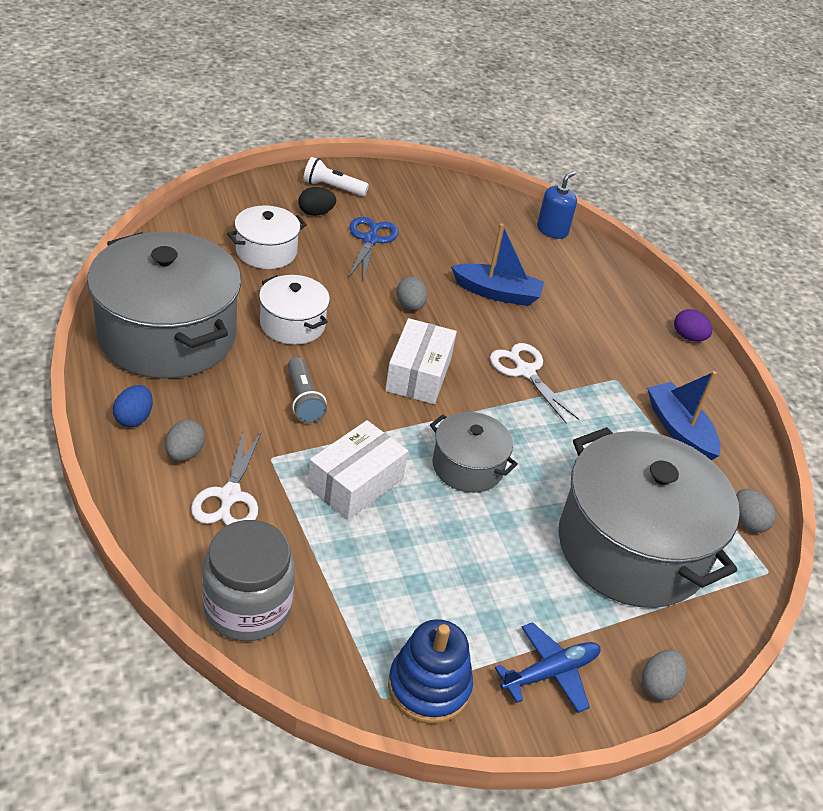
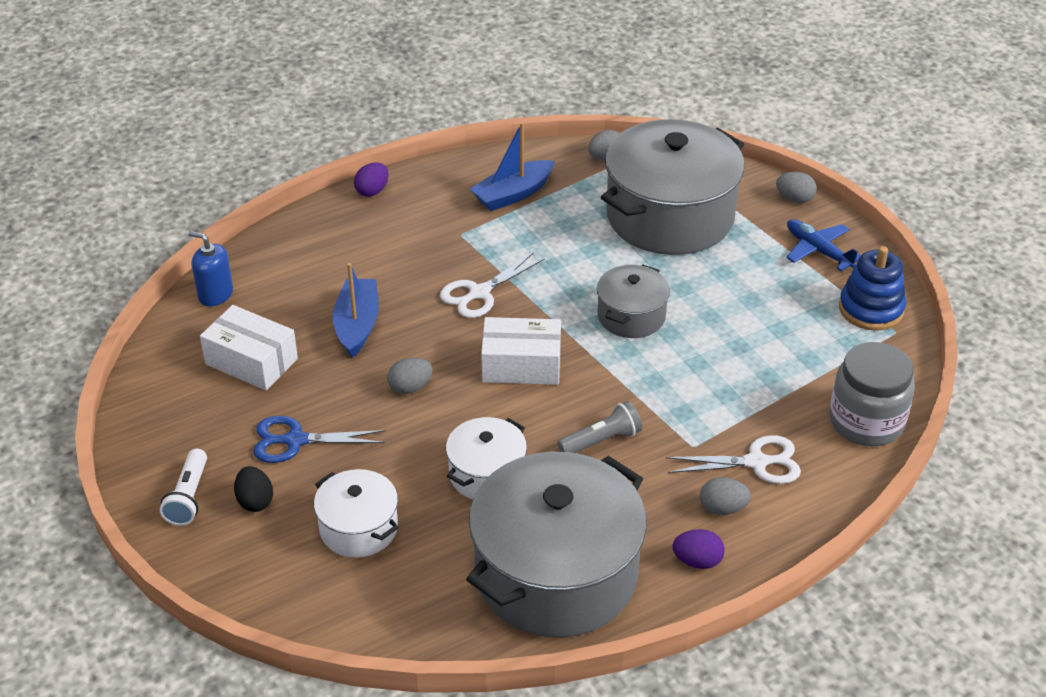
camera: 95 degrees left, 0 degrees up
blue egg [113,385,153,427] -> purple egg [673,529,725,569]
white box [307,420,408,520] -> white box moved to [200,305,298,391]

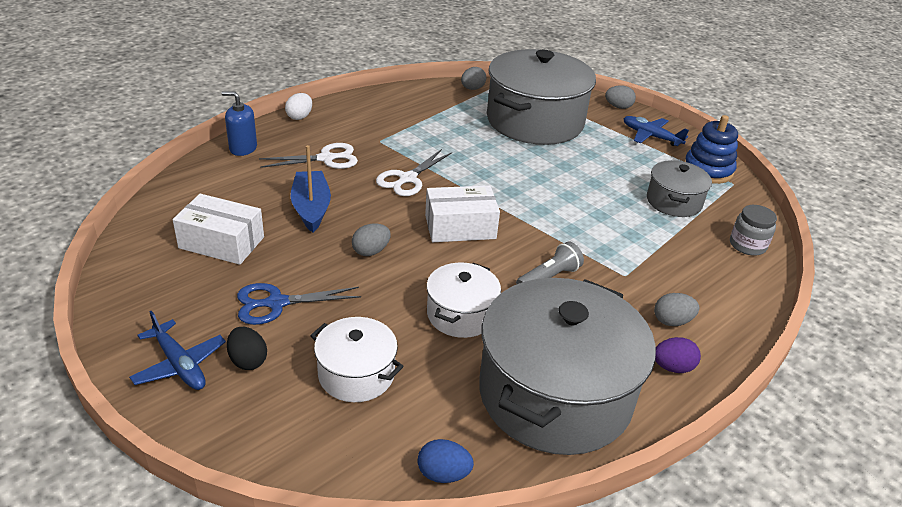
camera: 15 degrees left, 5 degrees down
white flashlight [160,449,207,526] -> blue plane [129,310,226,390]
blue soap dispenser [188,231,233,306] -> blue soap dispenser moved to [222,91,257,156]
purple egg [354,163,389,197] -> white egg [285,93,312,120]
blue boat [470,122,555,211] -> none
grey pot [597,264,670,338] -> grey pot moved to [647,160,712,217]
white scissors [666,435,801,484] -> white scissors moved to [259,143,358,169]
grey jar [829,342,915,446] -> grey jar [730,205,777,256], size x0.60
none -> blue egg [418,439,474,483]

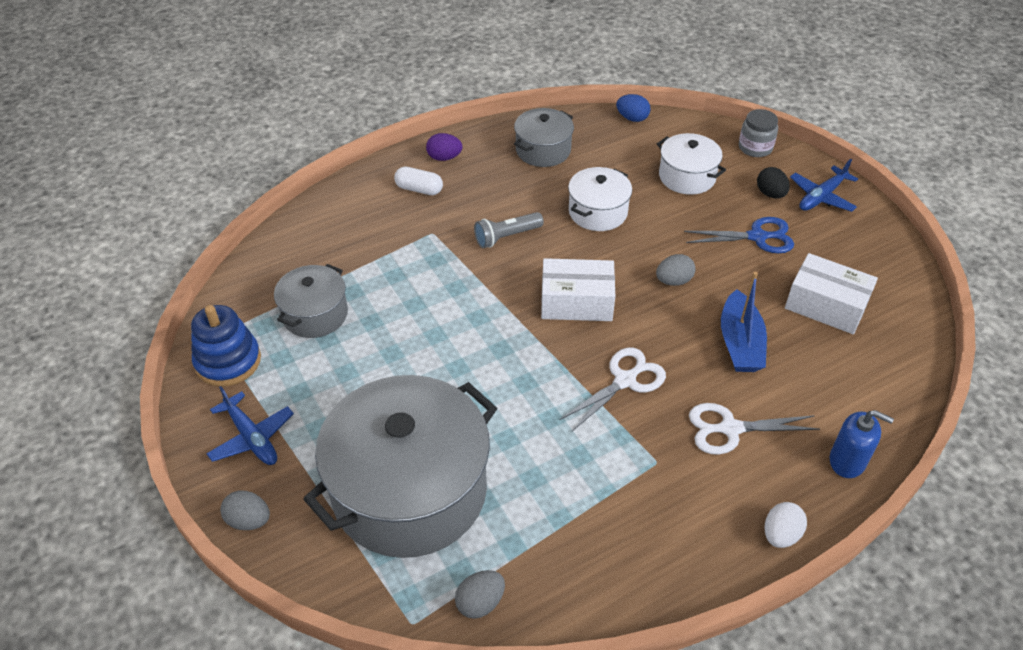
camera: 165 degrees left, 10 degrees up
blue plane [129,310,226,390] -> blue plane turned 105 degrees counterclockwise [790,159,858,212]
grey pot [479,278,656,455] -> grey pot [514,108,574,167], size x0.50
grey egg [654,293,699,326] -> white capsule [394,166,443,195]
grey jar [730,205,777,256] -> grey jar moved to [739,109,778,157]

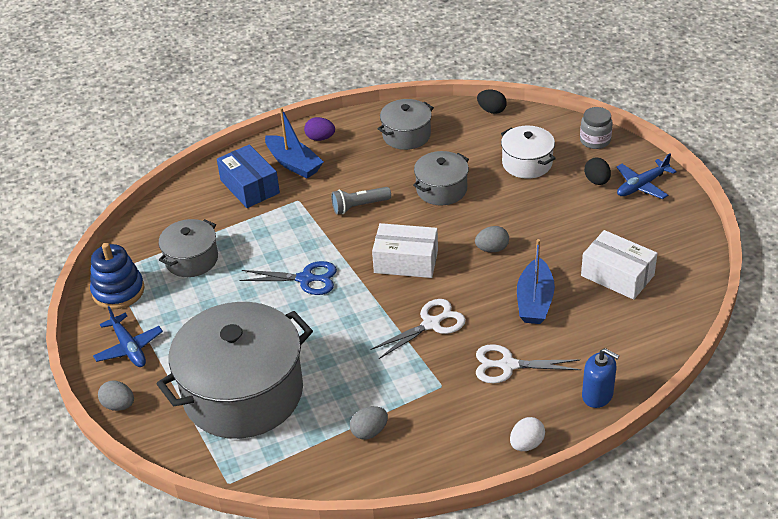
camera: 10 degrees right, 5 degrees down
white capsule [394,166,443,195] -> blue boat [265,107,324,178]
grey egg [455,570,505,619] -> grey egg moved to [350,406,388,440]
white pot [568,167,632,231] -> grey pot [413,151,469,205]
blue egg [616,94,651,122] -> black egg [477,90,507,114]
blue scissors [684,217,794,253] -> blue scissors moved to [240,261,337,295]
none -> blue box [217,144,280,208]

